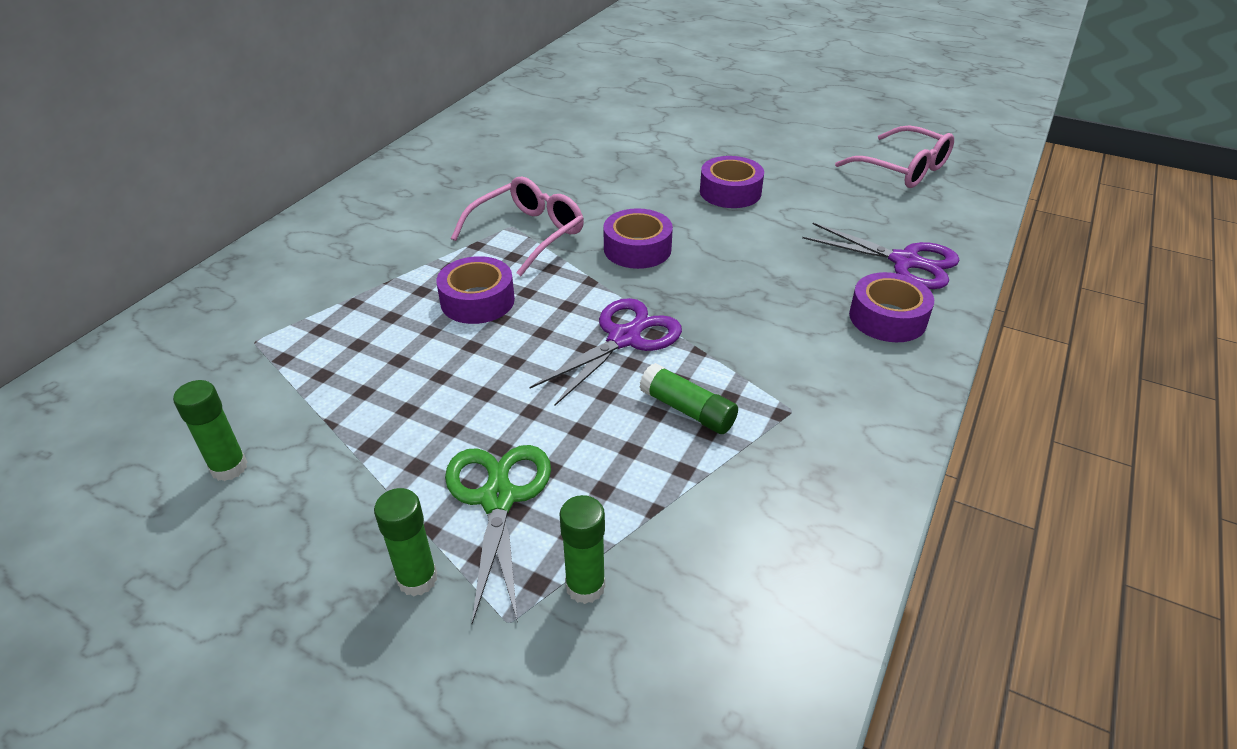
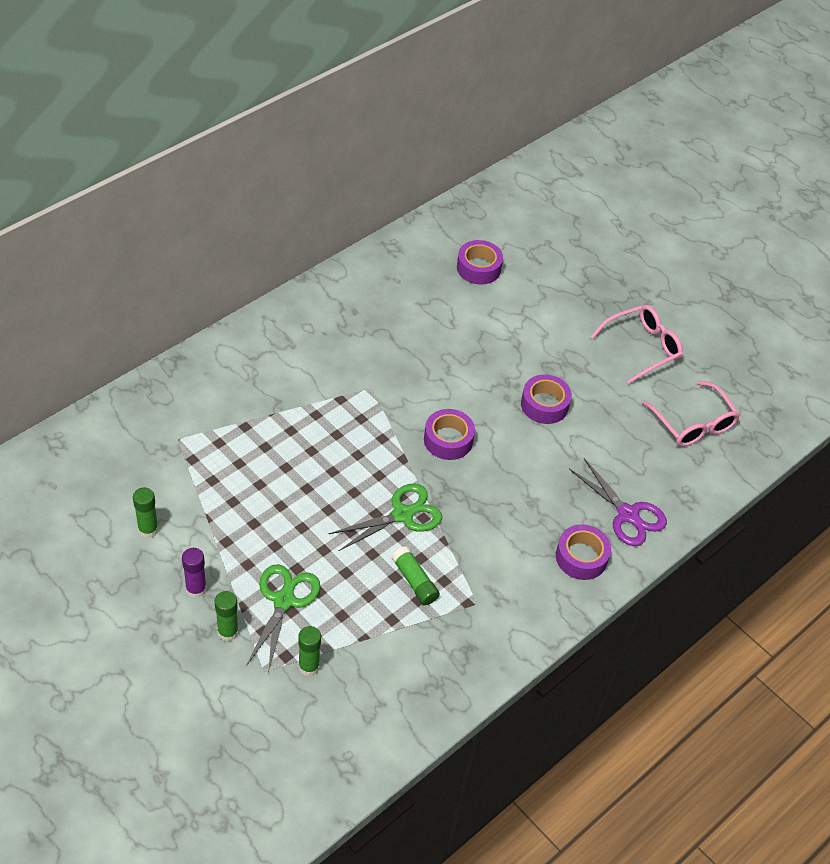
camera: 15 degrees right, 10 degrees up
purple tape [436,256,515,324] -> purple tape moved to [457,240,503,285]
pink glasses [451,177,584,276] -> pink glasses moved to [591,305,683,384]
purple scissors [530,298,682,406] -> green scissors [329,483,442,551]
none -> purple glue stick [182,548,207,598]

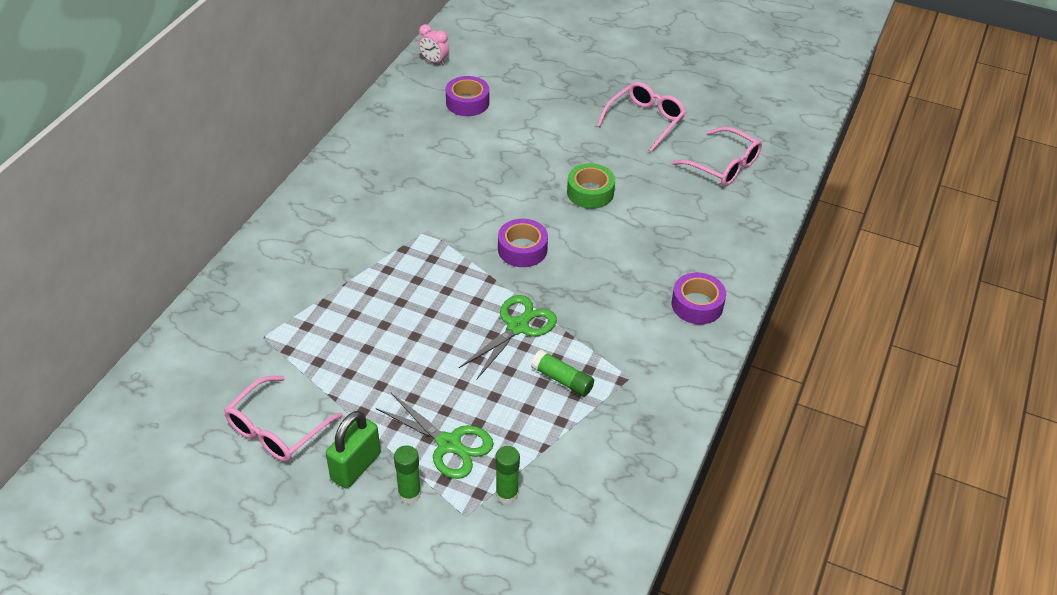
camera: 20 degrees left, 5 degrees down
green glue stick [133,487,159,538] -> pink glasses [224,376,343,462]
purple glue stick [182,548,207,598] -> green padlock [326,411,381,489]
green scissors [246,564,320,673] -> green scissors turned 135 degrees clockwise [376,393,494,479]
purple tape [521,375,572,424] -> green tape [567,163,615,209]
purple scissors [569,458,667,546] -> none
none -> pink clock [418,24,449,66]

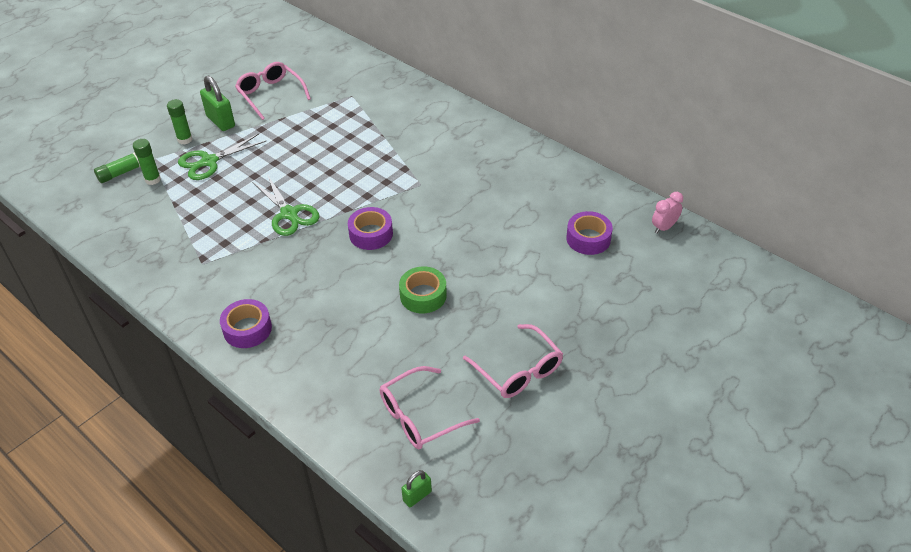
camera: 110 degrees right, 0 degrees up
green glue stick [531,350,594,397] -> green glue stick moved to [94,152,140,183]
none -> green padlock [401,470,432,507]

